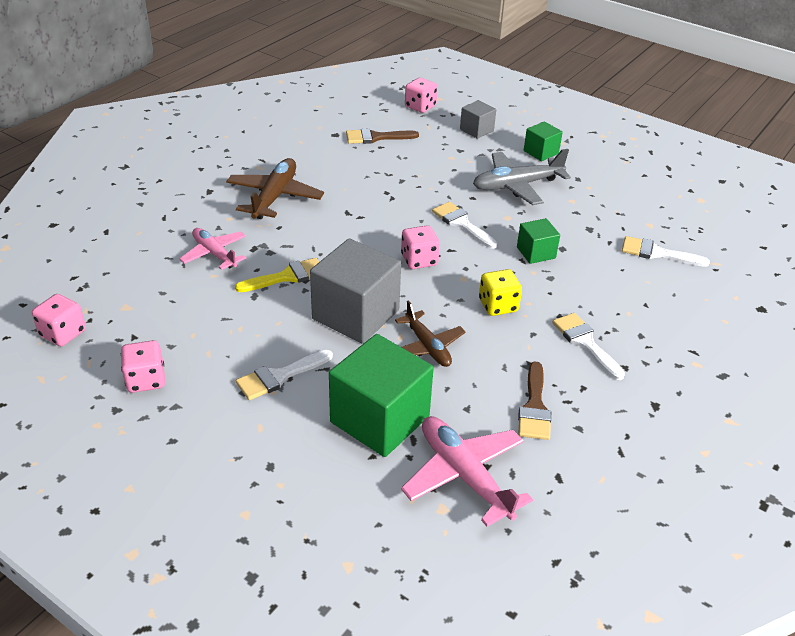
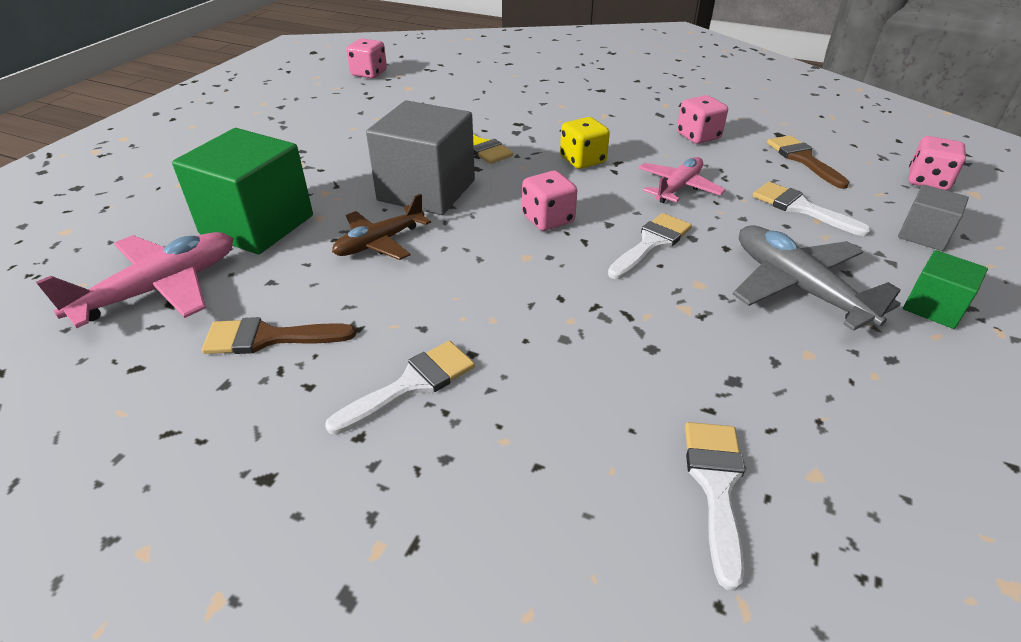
camera: 80 degrees right, 0 degrees up
pink dice [121,340,165,393] -> pink dice moved to [677,95,728,144]
pink plane [180,228,246,270] -> pink plane moved to [638,157,725,203]
brown plane [226,158,324,219] -> none
white brush [236,350,333,400] -> white brush moved to [753,182,871,236]
yellow dice [479,269,522,316] -> yellow dice moved to [560,117,610,169]
green cube [517,218,560,264] -> none

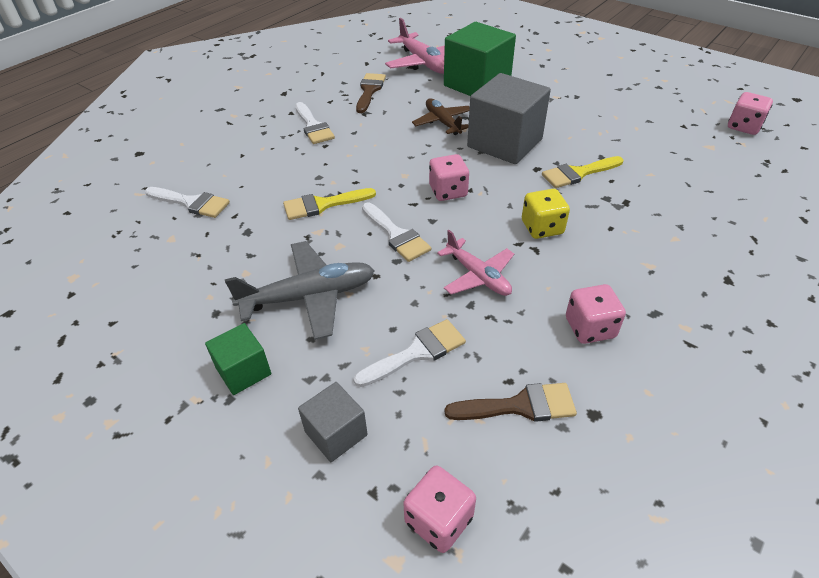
camera: 105 degrees right, 5 degrees up
none -> yellow brush [283,188,376,220]

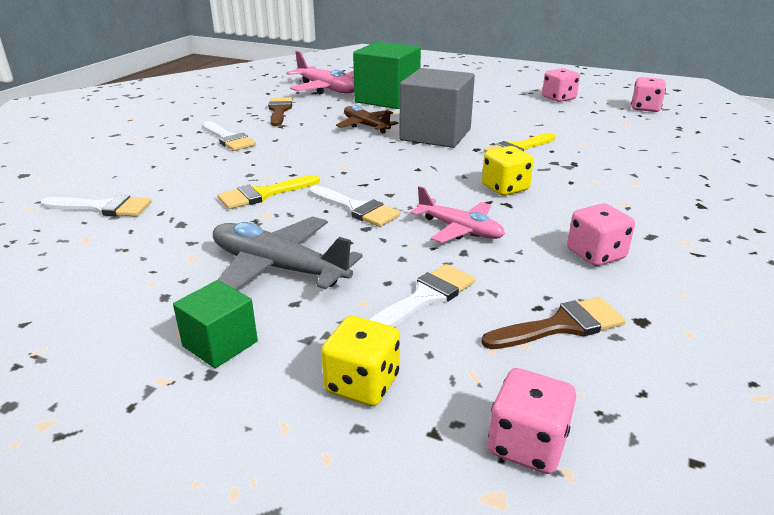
camera: 15 degrees left, 15 degrees down
grey plane [225,241,375,340] -> grey plane turned 120 degrees counterclockwise [213,216,363,290]
grey cube [298,382,368,462] -> yellow dice [321,316,400,406]
pink dice [429,154,469,201] -> pink dice moved to [542,68,580,102]

